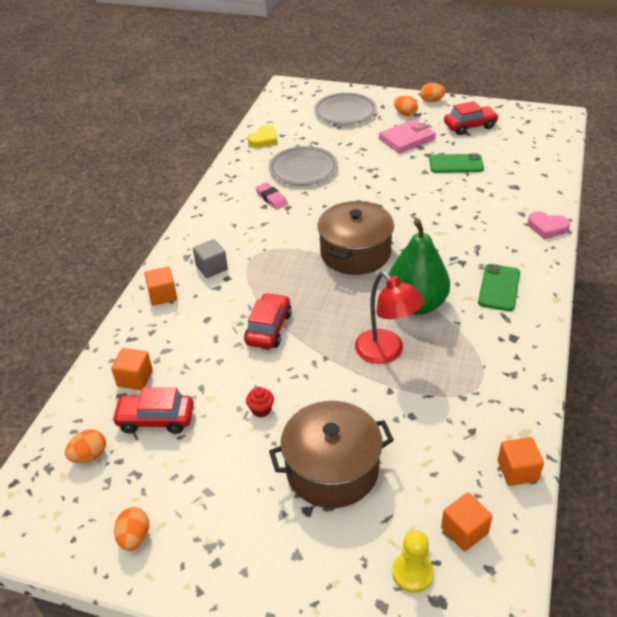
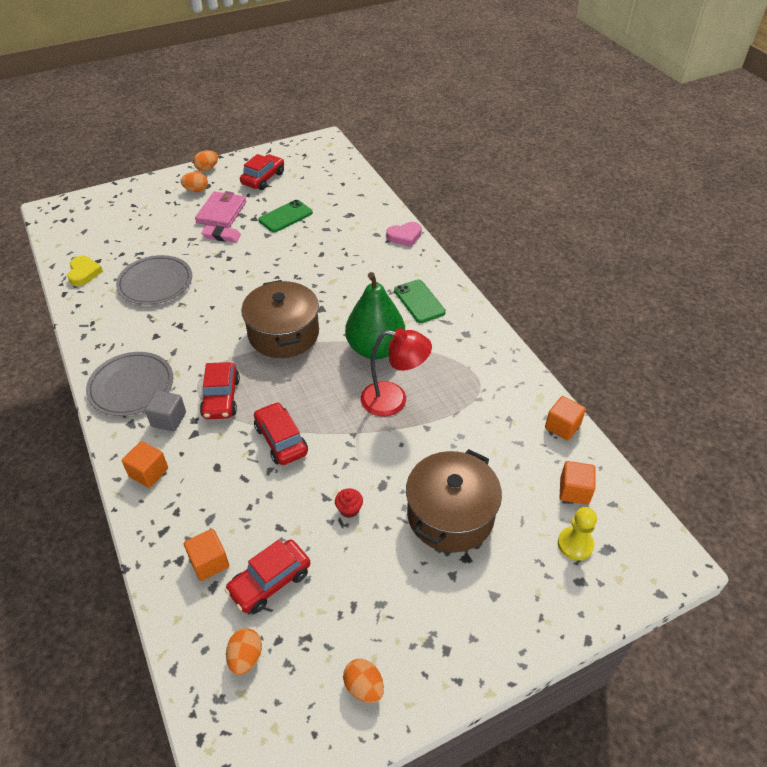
camera: 45 degrees left, 5 degrees up
pink eraser [255,182,288,209] -> pink eraser moved to [201,225,241,242]
grey plate [314,93,377,125] -> grey plate moved to [86,352,173,416]
none -> red car [200,362,240,419]

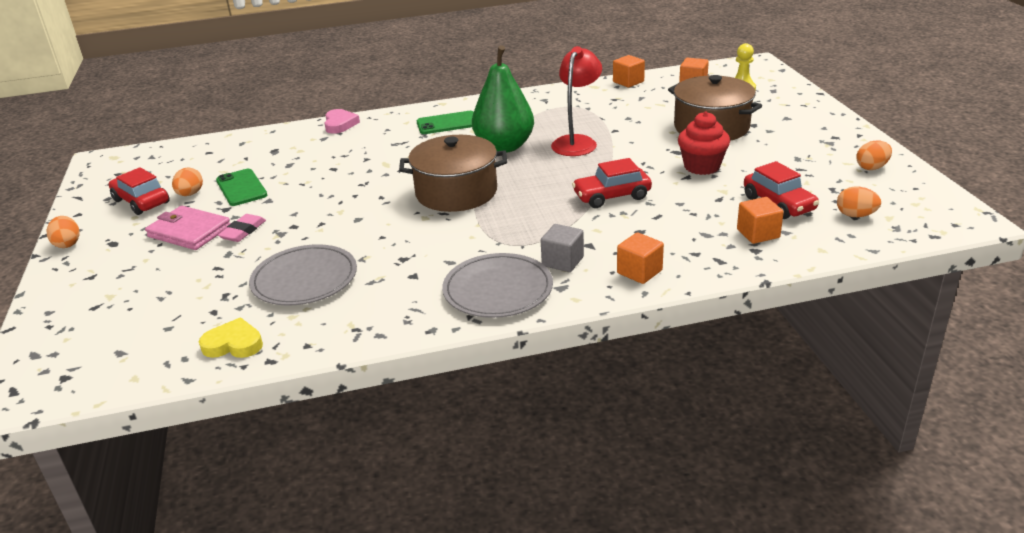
camera: 75 degrees left, 15 degrees down
orange egg [181,172,208,192] -> orange egg moved to [172,168,203,196]
red car [200,362,240,419] -> none
red cupcake [335,488,363,518] -> red cupcake [678,112,730,175], size x1.94

